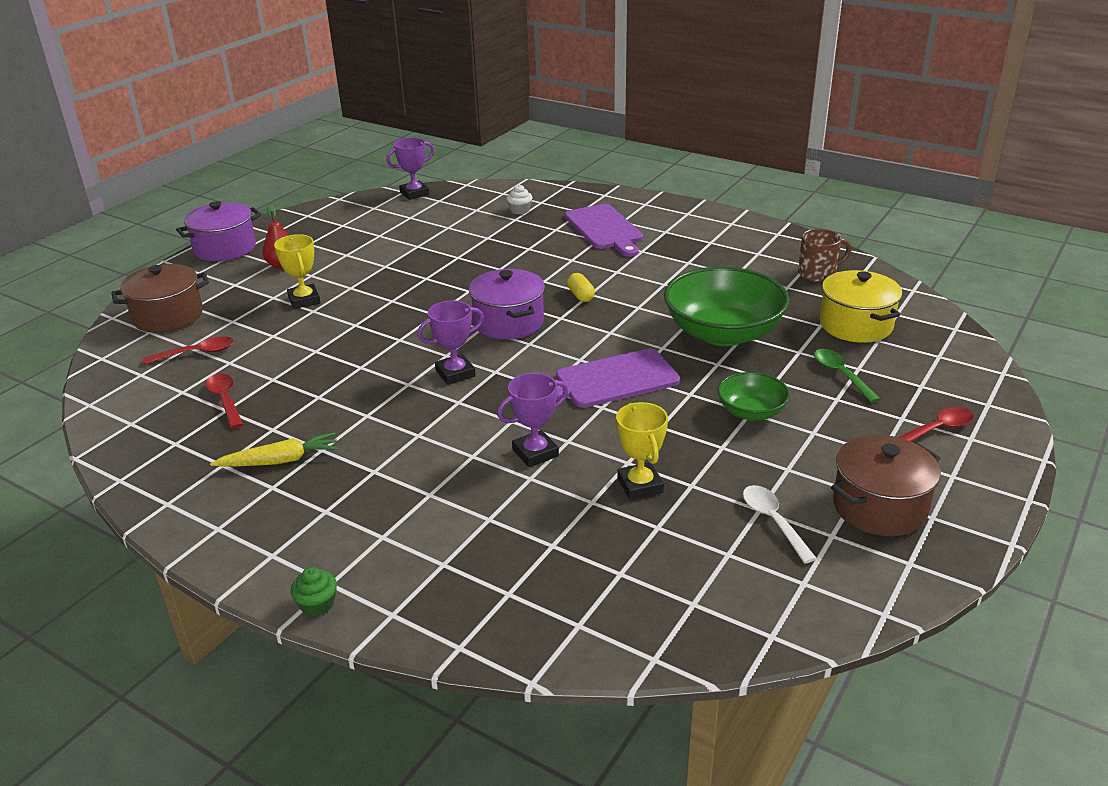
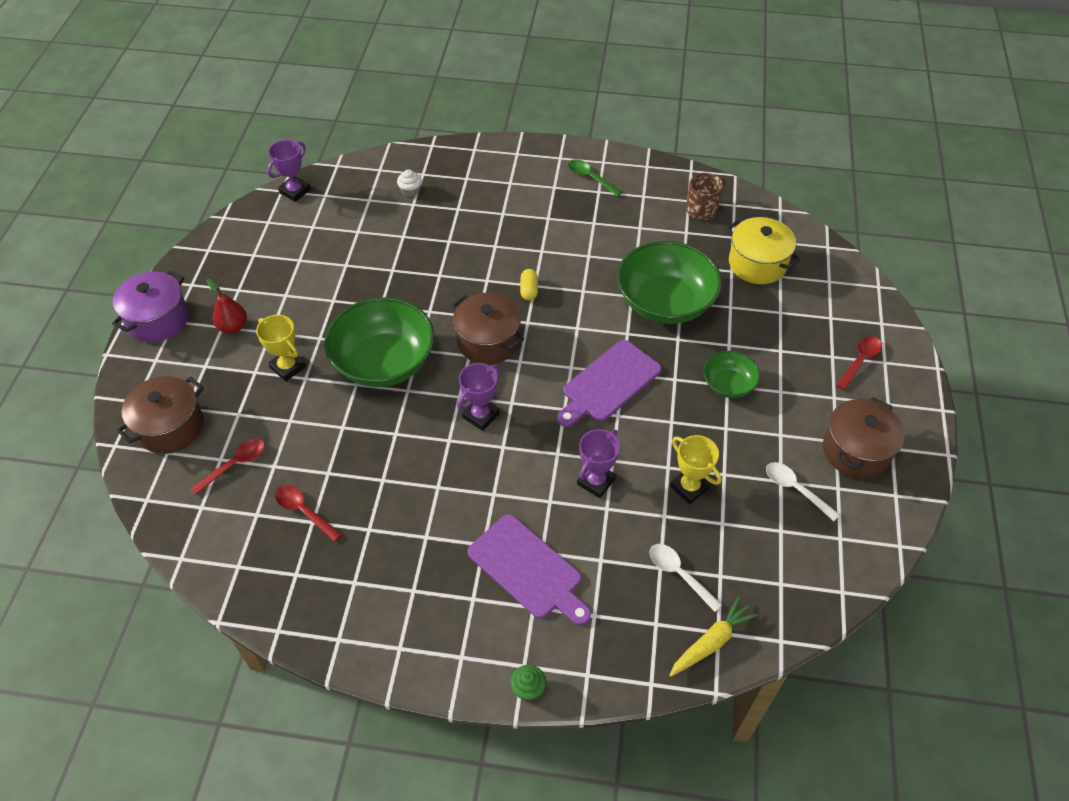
camera: 25 degrees left, 20 degrees up
yellow carrot [210,432,339,467] -> yellow carrot moved to [669,597,758,677]
purple pot [469,269,545,339] -> brown pot [451,292,524,365]
purple cutting board [564,204,643,257] -> purple cutting board moved to [468,514,591,626]
yellow capsule [567,273,595,302] -> yellow capsule turned 45 degrees clockwise [520,269,538,301]
green spoon [814,349,880,403] -> green spoon moved to [568,159,622,197]
none -> green bowl [324,297,434,387]
none -> white spoon [649,544,722,612]

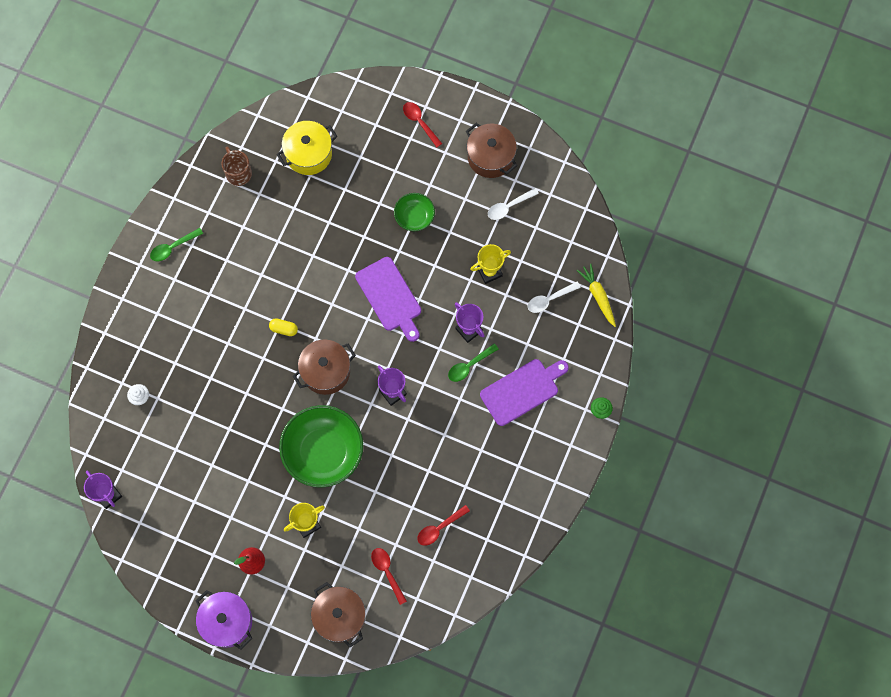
camera: 75 degrees left, 20 degrees up
green bowl [617,241,722,324] -> none
none -> green spoon [448,343,499,382]

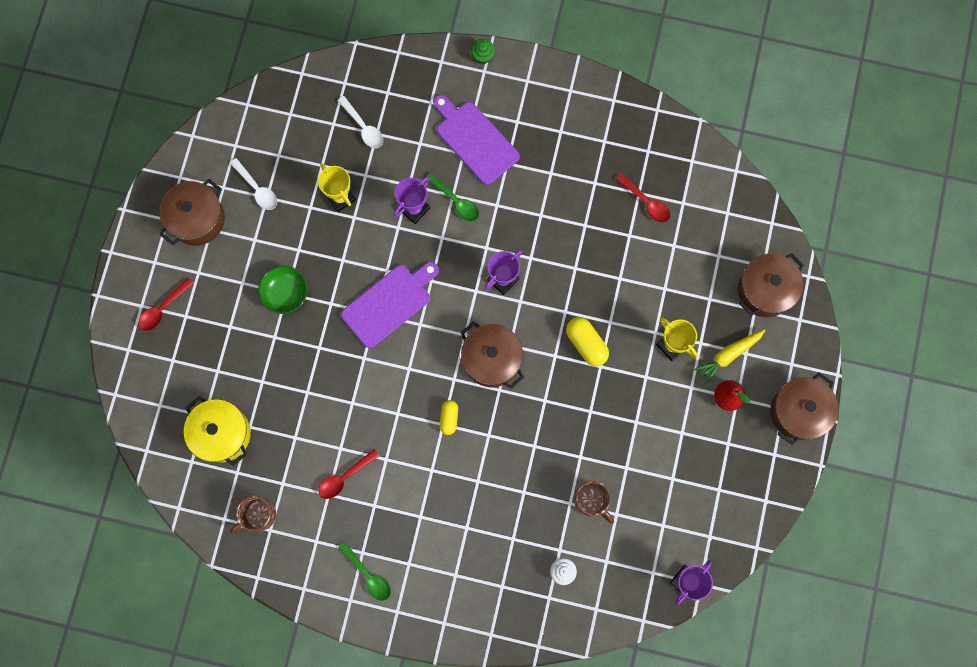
camera: 100 degrees left, 5 degrees up
purple pot [196,590,252,649] -> brown pot [770,373,839,445]
green bowl [279,405,363,488] -> yellow capsule [566,317,609,366]
red spoon [371,548,407,605] -> red spoon moved to [318,449,379,499]
yellow carrot [577,264,616,327] -> yellow carrot moved to [694,329,766,385]
none -> brown mug [574,481,614,524]

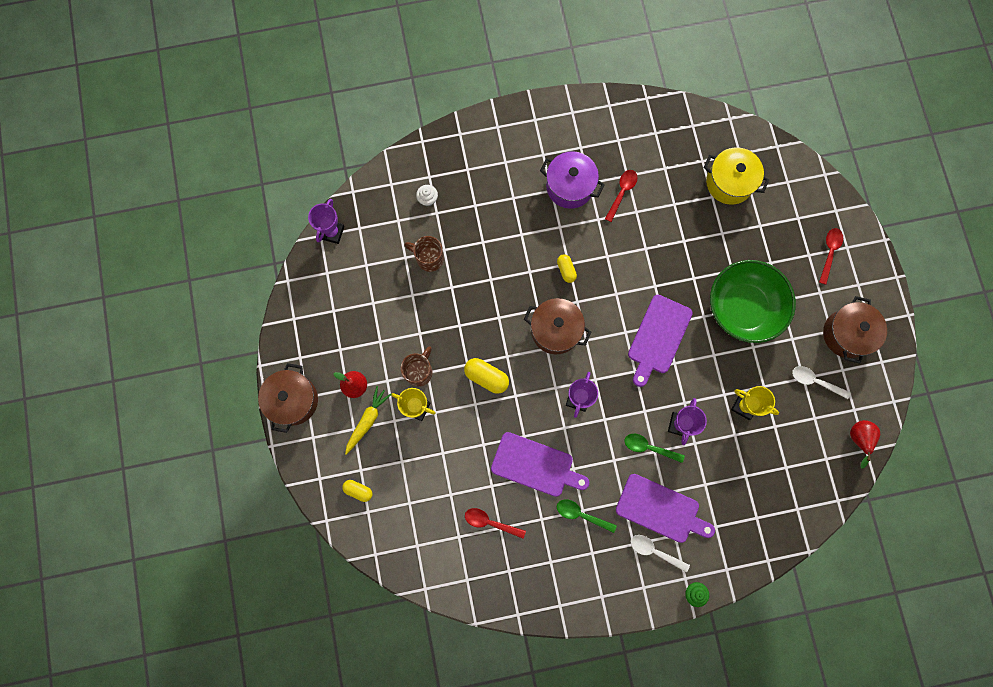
camera: 155 degrees right, 0 degrees up
brown mug [230,496,276,534] -> brown mug moved to [400,347,432,387]
green bowl [258,266,308,314] -> green bowl [710,260,796,343], size x1.93
white spoon [338,96,383,148] -> white spoon moved to [631,535,690,573]
green spoon [338,542,391,601] -> green spoon moved to [557,499,617,533]
brown pot [738,253,804,317] -> yellow capsule [342,480,372,502]
none -> purple cutting board [491,432,589,497]
none -> purple pot [540,151,605,209]
none -> red pear [850,420,880,469]

